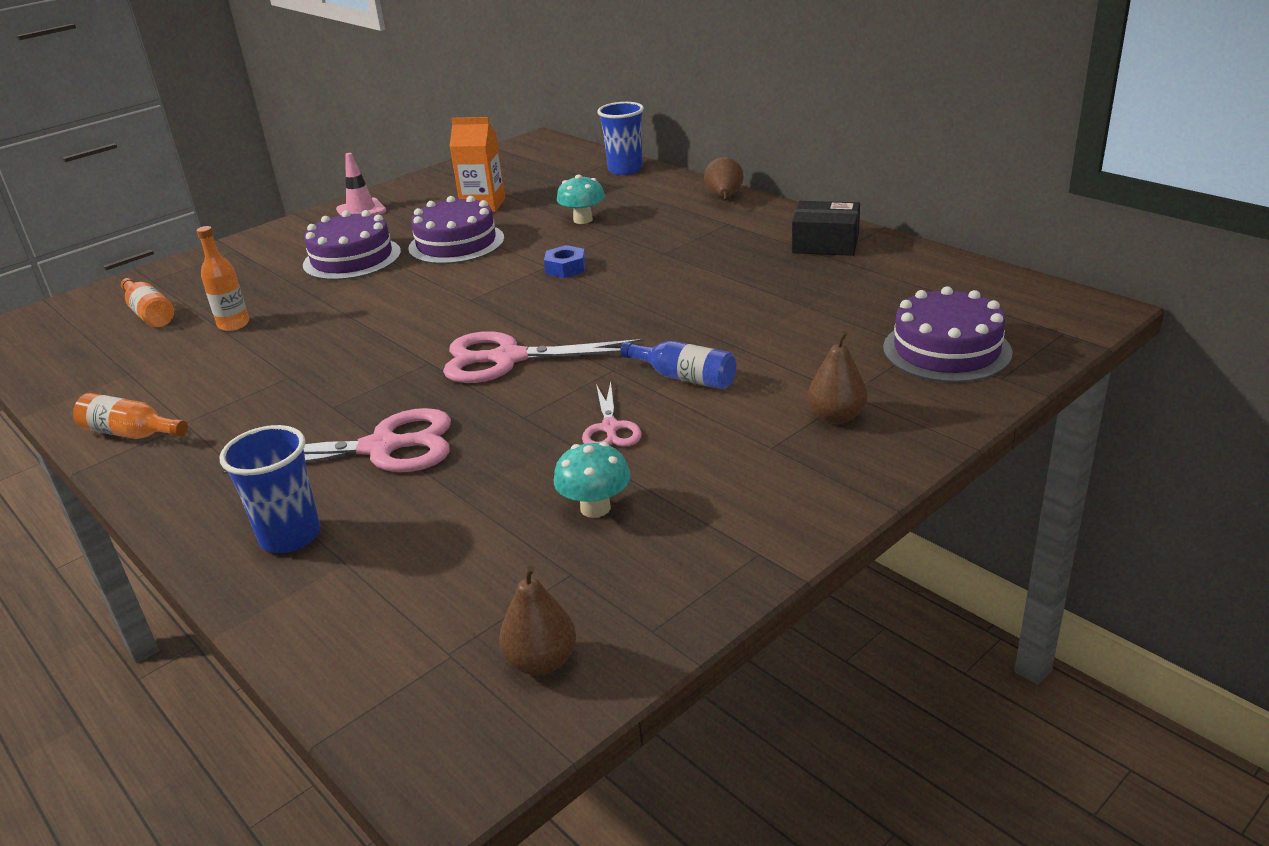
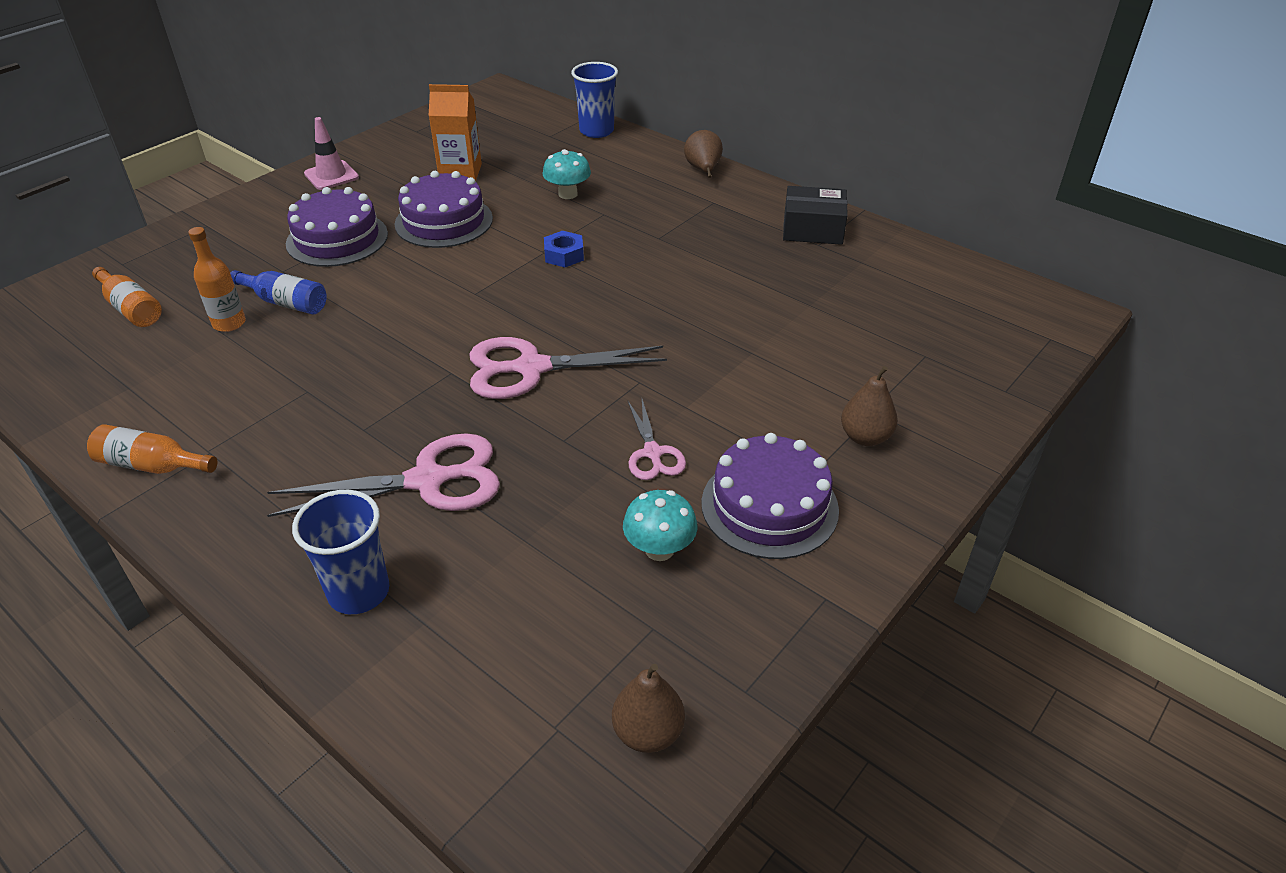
camera: 10 degrees left, 10 degrees up
blue bottle [620,341,736,389] -> blue bottle moved to [230,270,327,315]
purple cake [883,286,1013,382] -> purple cake moved to [701,433,839,559]

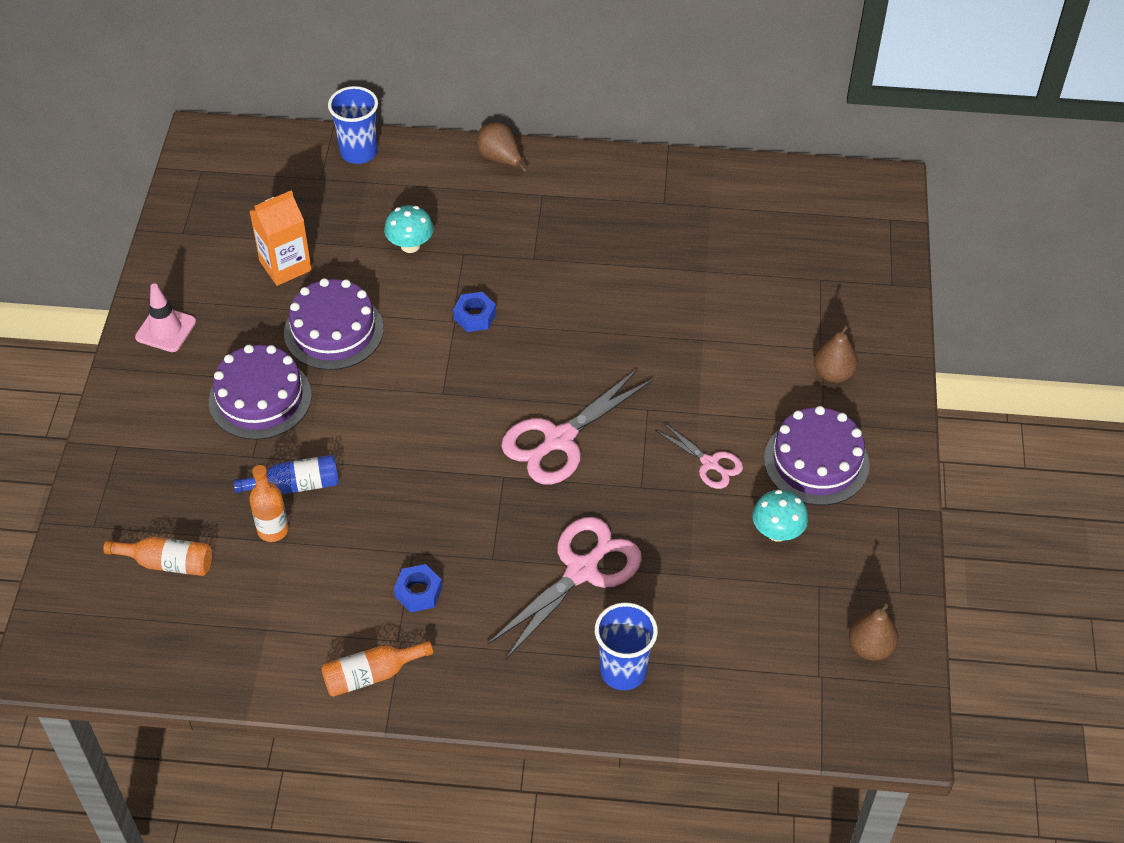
camera: 35 degrees left, 10 degrees up
black box [783,186,848,245] -> none
none -> blue nut [394,564,442,612]

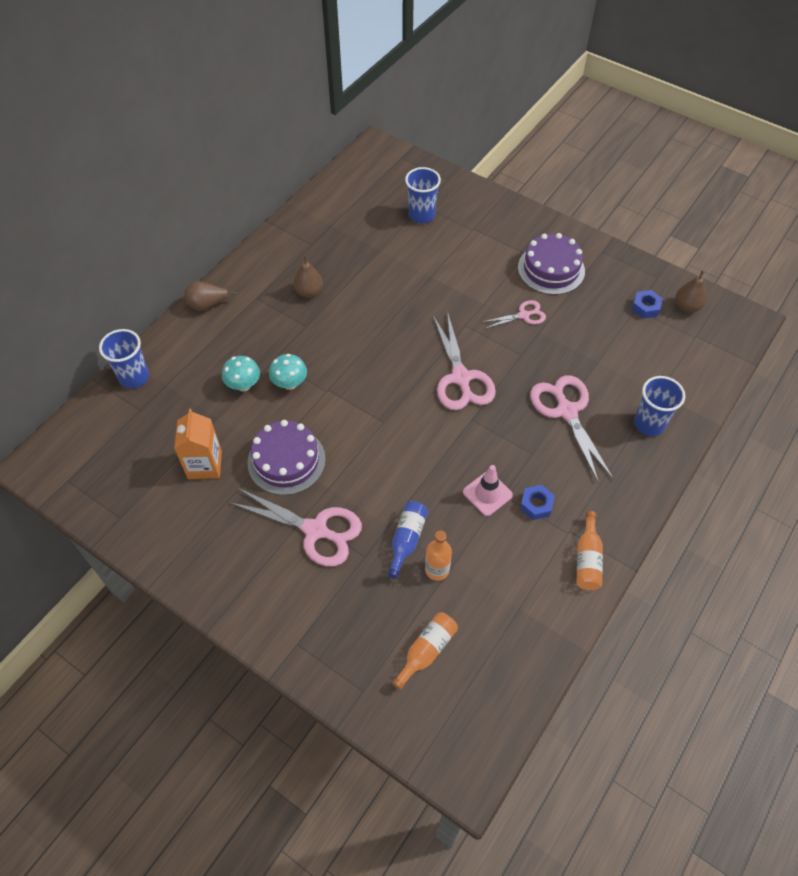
camera: 60 degrees left, 5 degrees up
pink traffic cone [135,283,196,352] -> pink traffic cone moved to [463,465,513,516]
purple cake [209,345,312,440] -> pink scissors [229,488,362,567]
blue nut [453,292,496,332] -> blue nut moved to [632,290,663,319]
turquoise mushroom [752,490,808,542] -> turquoise mushroom moved to [269,354,307,390]
brown pear [814,325,858,383] -> brown pear moved to [293,256,323,298]
none -> blue cup [405,167,441,223]

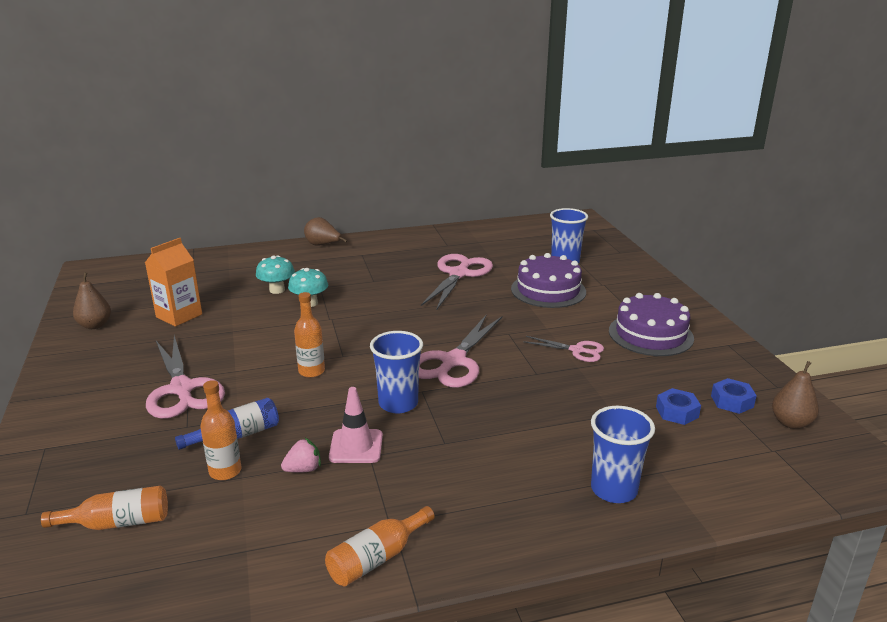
camera: 40 degrees right, 30 degrees down
blue cup [99,329,149,389] -> blue cup moved to [370,331,423,414]
purple cake [248,420,326,495] -> purple cake moved to [511,253,586,308]
brown pear [293,256,323,298] -> brown pear moved to [73,272,111,329]
blue nut [520,485,555,520] -> blue nut moved to [656,388,701,425]
pink scissors [530,375,614,484] -> pink scissors moved to [421,254,493,311]
none -> pink strawberry [281,438,321,473]
none -> orange bottle [294,292,325,378]

